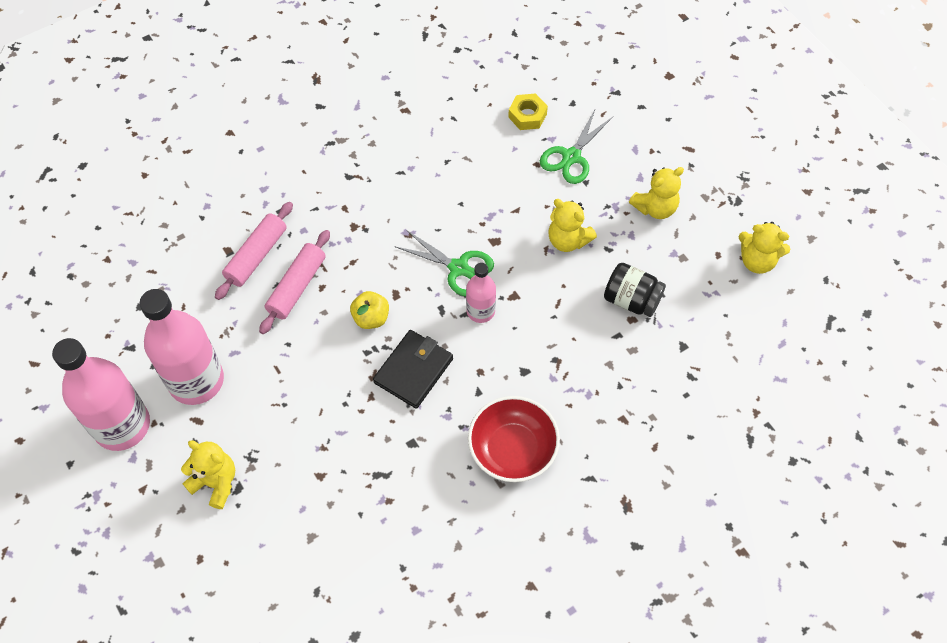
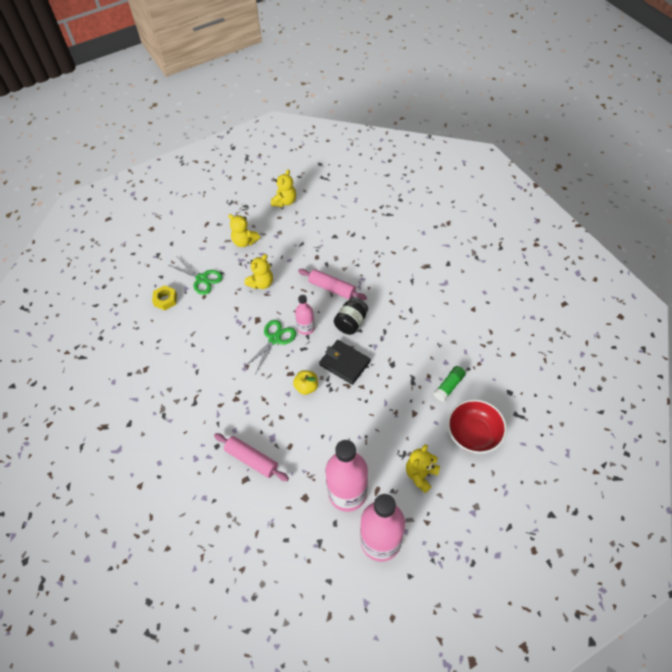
camera: 85 degrees left, 5 degrees down
pink rolling pin [259,230,330,334] -> pink rolling pin moved to [298,269,367,300]
red bowl [468,396,560,482] -> red bowl moved to [447,399,507,454]
black jar [604,263,666,317] -> black jar moved to [334,297,368,335]
yellow teddy bear [629,167,684,219] -> yellow teddy bear turned 150 degrees clockwise [228,214,260,247]
none -> green glue stick [434,366,466,402]

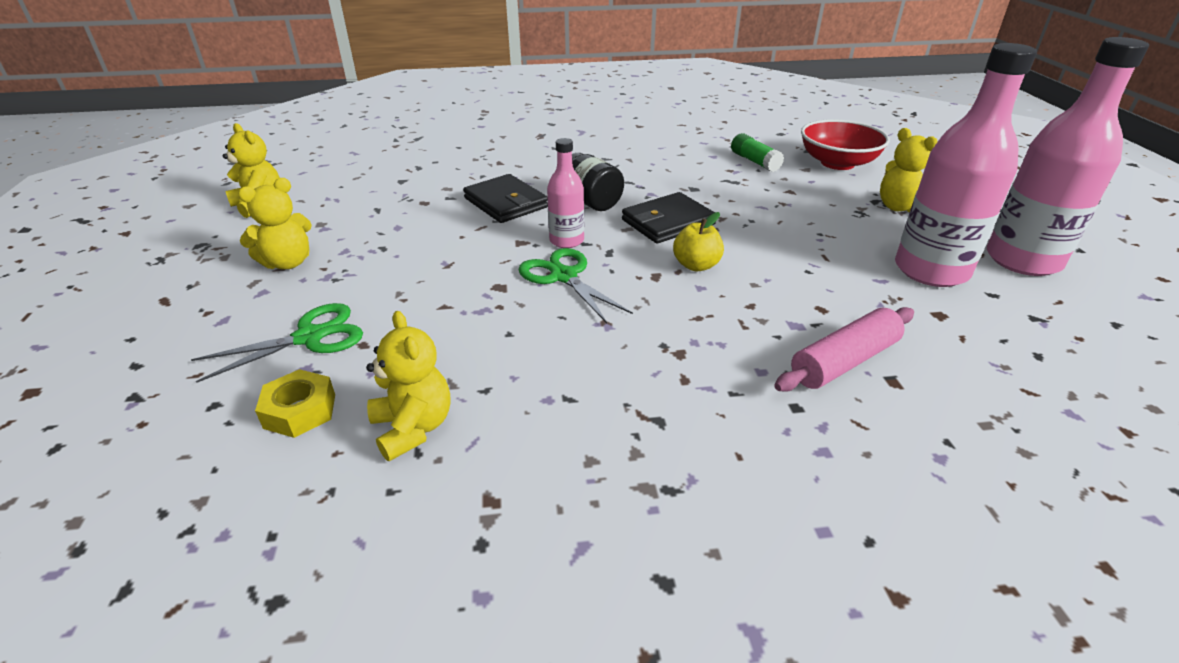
camera: 70 degrees left, 20 degrees down
yellow teddy bear [244,254,273,289] -> yellow teddy bear moved to [366,311,450,461]
pink rolling pin [298,269,367,300] -> black wallet [463,174,548,223]

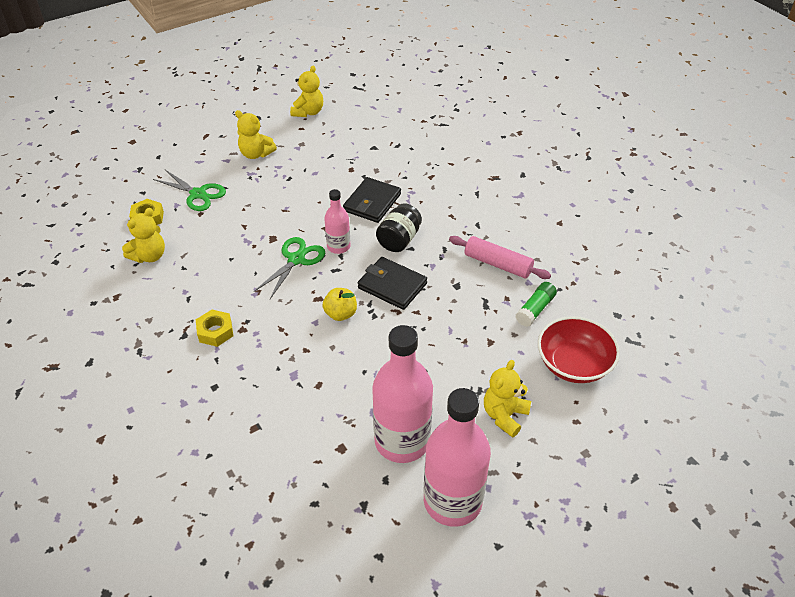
camera: 65 degrees right, 10 degrees up
pink rolling pin [774,307,914,392] -> pink rolling pin moved to [449,236,551,279]
none -> yellow nut [196,310,233,347]

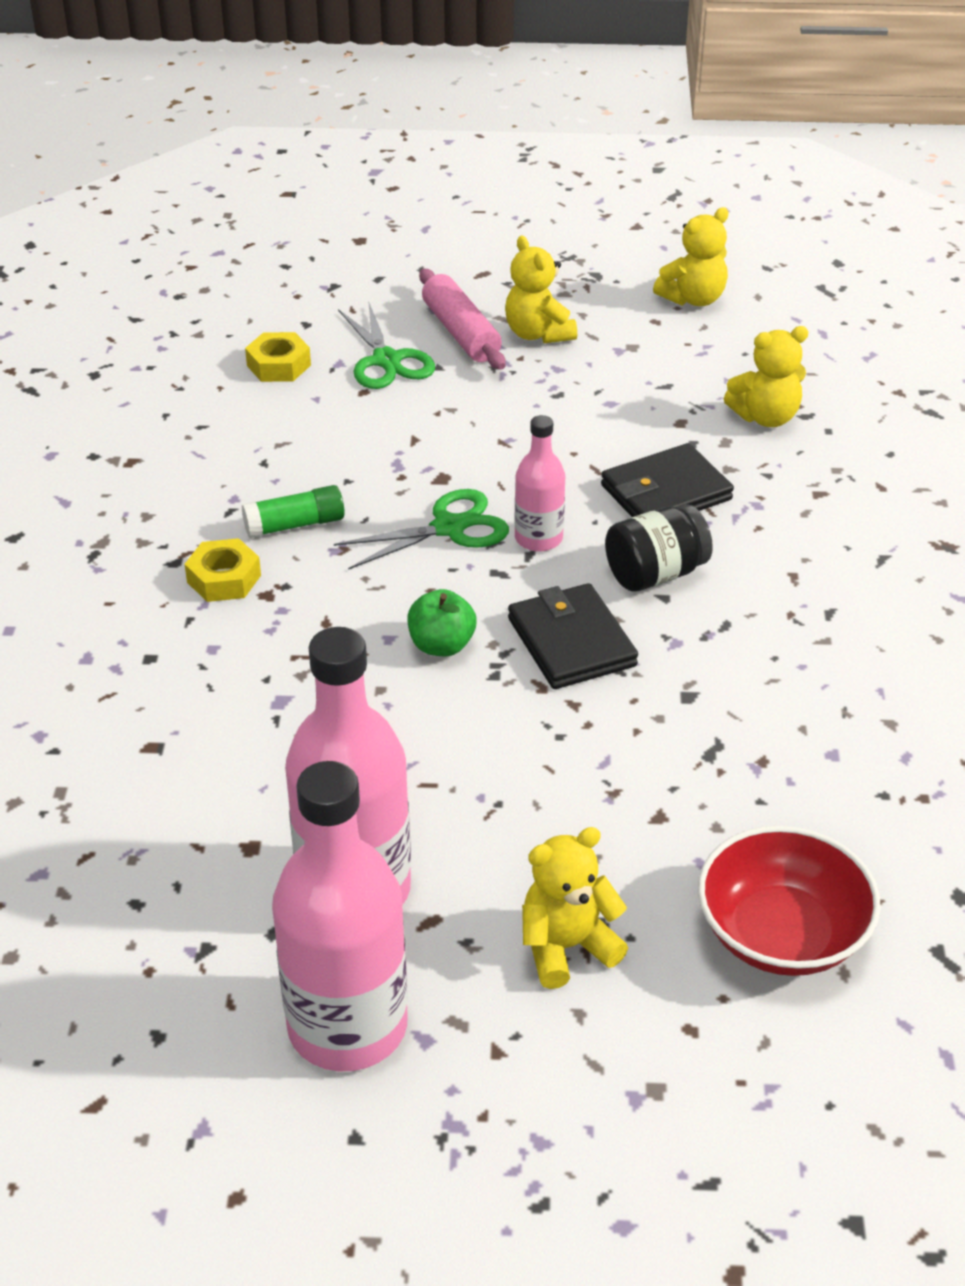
camera: 35 degrees right, 5 degrees down
yellow teddy bear [122,208,165,263] -> yellow teddy bear moved to [724,326,809,427]
yellow apple [322,288,357,321] -> green apple [407,589,476,656]
pink rolling pin [449,236,551,279] -> pink rolling pin moved to [419,269,506,370]
green glue stick [516,282,557,327] -> green glue stick moved to [242,485,345,538]

